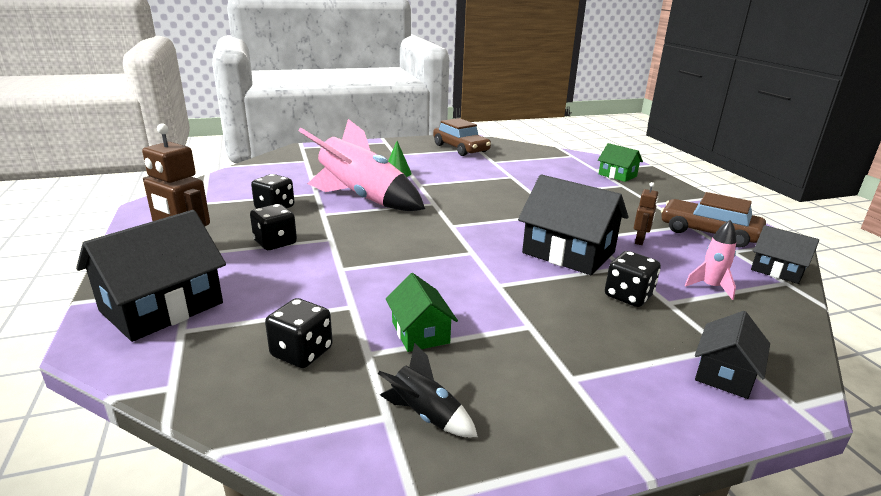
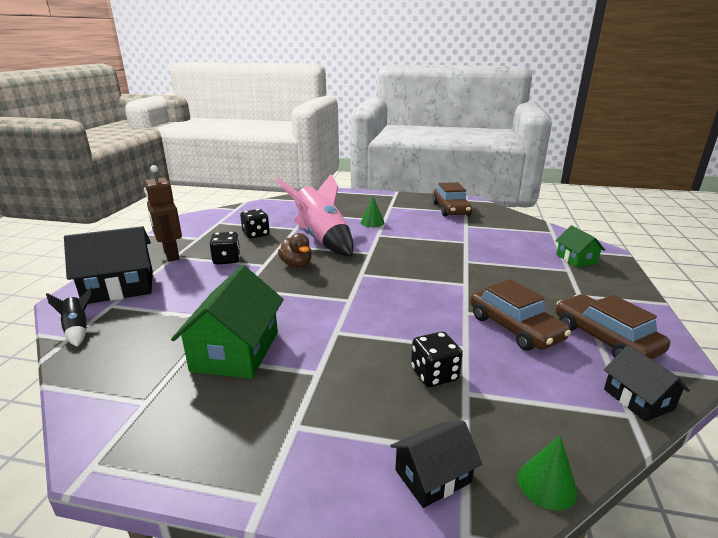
camera: 30 degrees right, 0 degrees up
black dice [265,298,333,368] -> none
black rocket [378,343,478,437] -> black rocket moved to [46,287,92,347]
green house [386,273,458,352] -> green house [171,265,284,379], size x1.79
black house [518,174,628,275] -> none
brown robot [634,182,658,245] -> brown car [470,279,571,351]
pink rocket [685,220,737,300] -> none
none -> brown duck [278,233,312,268]
none -> green cone [517,436,578,511]

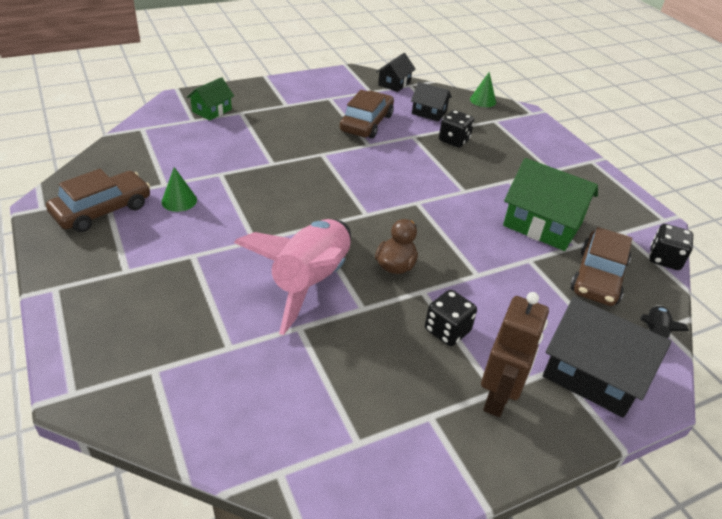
camera: 130 degrees left, 15 degrees up
green house [171,265,284,379] -> green house turned 60 degrees clockwise [503,158,598,251]
black dice [240,209,270,239] -> black dice moved to [649,224,693,270]
green cone [361,196,384,227] -> green cone moved to [162,167,197,212]
black house [390,421,482,508] -> black house moved to [411,82,452,122]
brown car [556,294,670,359] -> brown car moved to [571,227,632,306]

